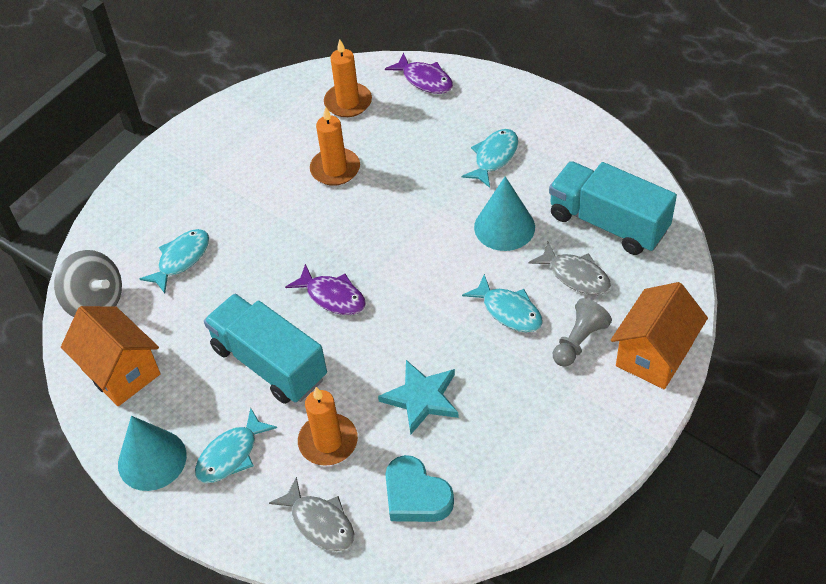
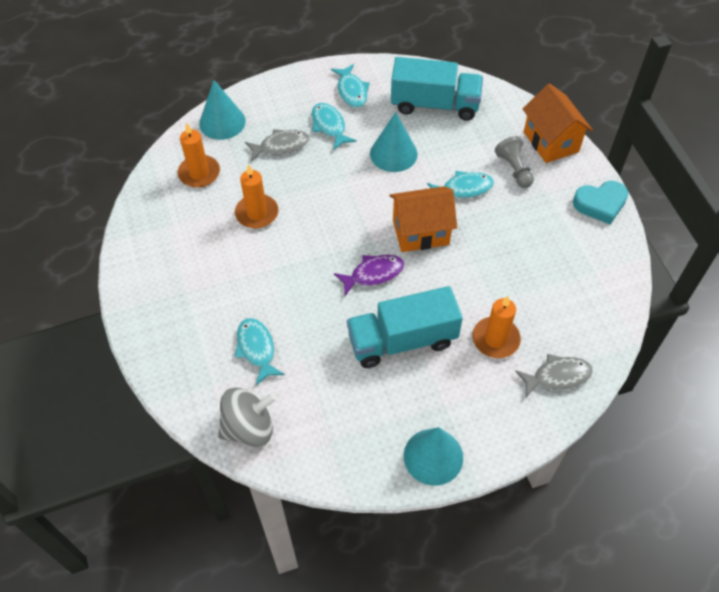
camera: 60 degrees left, 5 degrees up
orange house [61,306,161,406] -> orange house moved to [389,186,457,252]
turquoise fish [195,408,277,483] -> turquoise fish moved to [331,64,370,108]
turquoise star [378,360,459,434] -> none
purple fish [385,53,453,94] -> turquoise cone [199,80,246,140]
turquoise heart [385,455,454,522] -> turquoise heart moved to [573,181,628,224]
grey fish [528,242,611,295] -> grey fish moved to [245,129,309,162]
turquoise truck [549,161,677,255] -> turquoise truck turned 150 degrees counterclockwise [391,57,483,121]

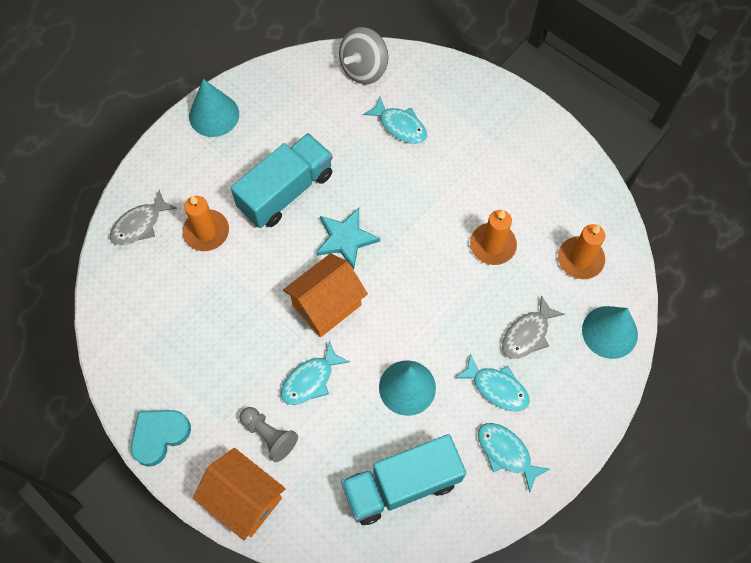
camera: 150 degrees right, 10 degrees up
purple fish [334,255,404,296] -> turquoise star [316,208,380,269]

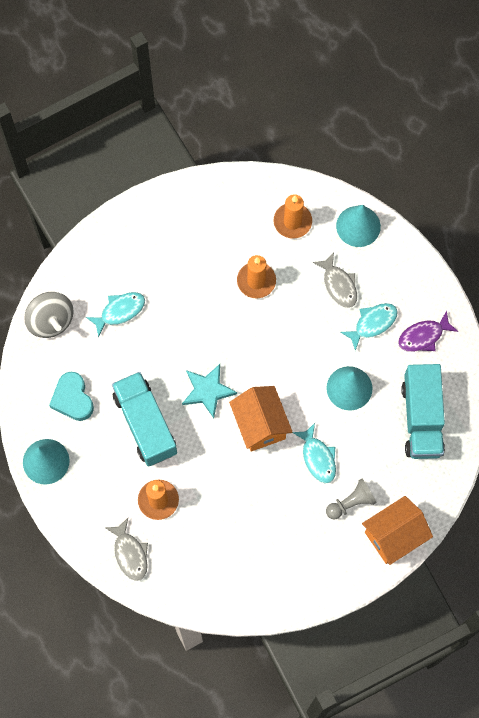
camera: 70 degrees left, 5 degrees up
turquoise heart [131,410,191,467] -> turquoise heart moved to [49,372,94,421]
turquoise fish [478,423,550,492] -> purple fish [398,311,458,352]

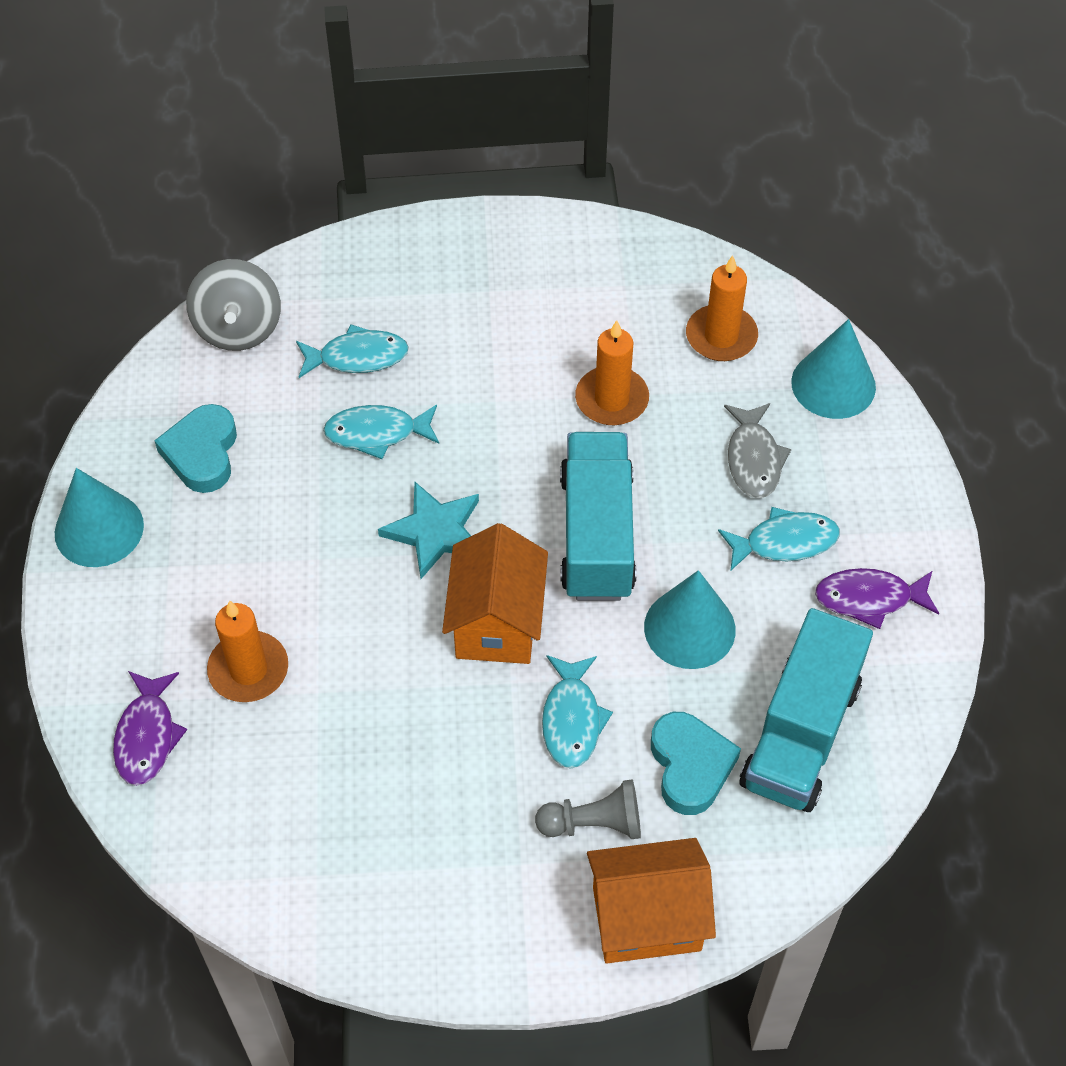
camera: 25 degrees right, 15 degrees down
grey fish [105,518,148,581] -> purple fish [113,671,187,786]
turquoise truck [112,372,177,467] -> turquoise truck moved to [560,432,636,601]
none -> turquoise fish [323,405,439,459]
none -> turquoise heart [651,712,741,815]

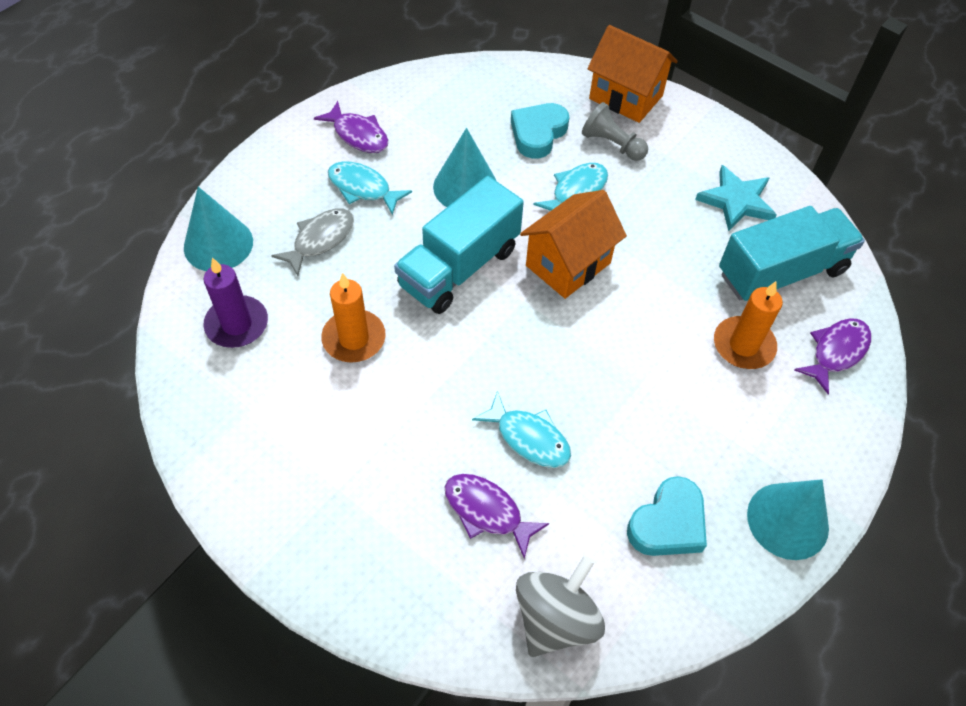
camera: 140 degrees left, 0 degrees up
turquoise fish [296,324,409,378] -> purple fish [445,474,549,559]
turquoise star [378,482,479,579] -> turquoise star moved to [695,165,777,231]
orange candle [686,255,758,361] -> purple candle [203,257,268,348]
turquoise truck [740,608,873,812] -> turquoise truck moved to [719,206,865,301]

